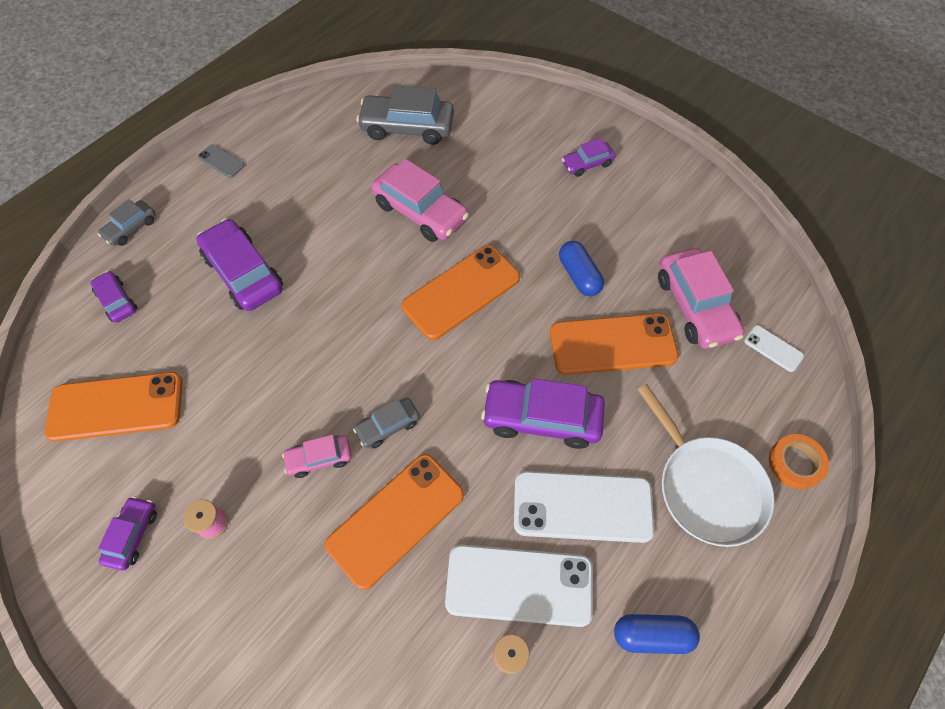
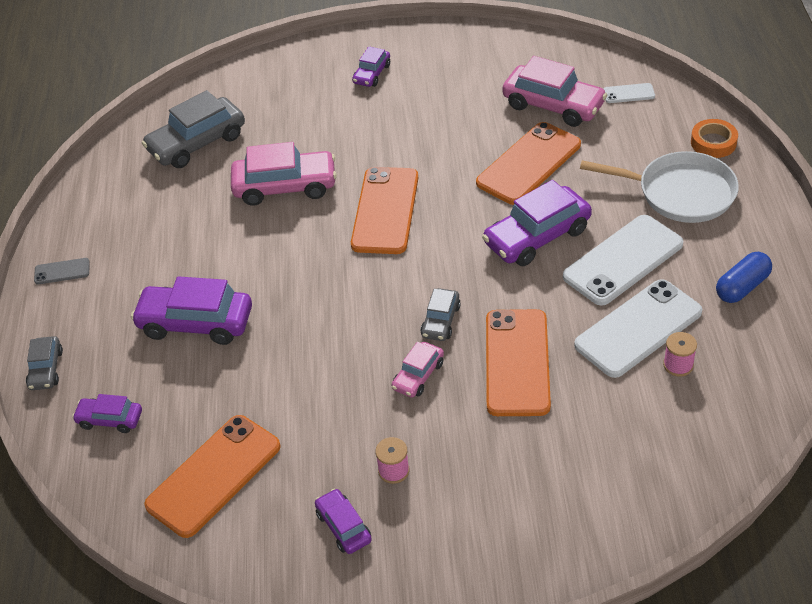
camera: 40 degrees left, 15 degrees down
blue capsule [559,241,604,296] -> none

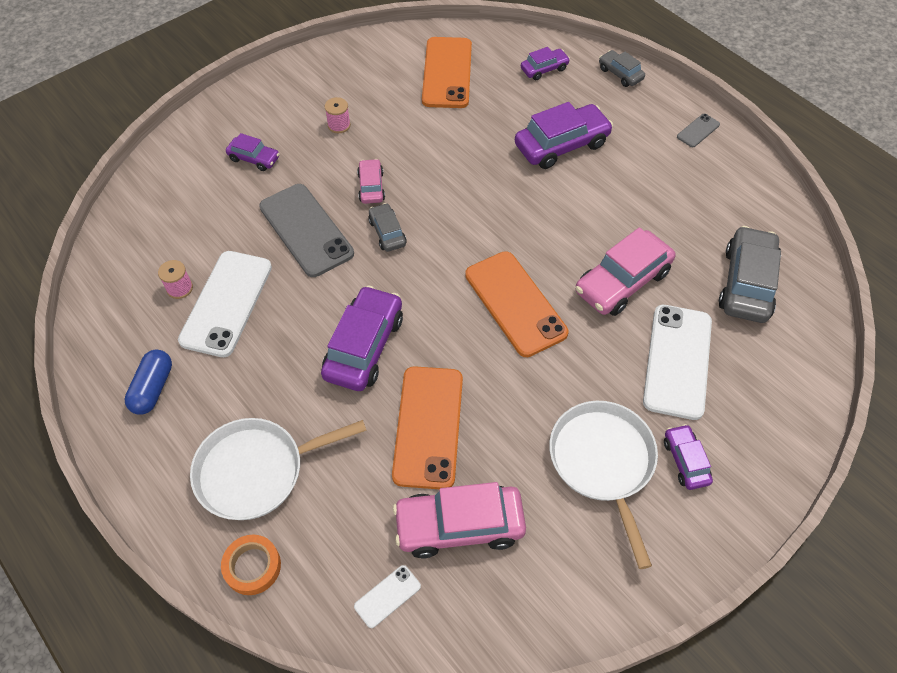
camera: 140 degrees right, 10 degrees up
purple car [315,489,372,554] -> purple car moved to [226,133,280,171]
orange phone [486,309,551,416] -> grey phone [259,184,354,277]
white phone [563,215,683,306] -> white phone moved to [643,305,712,420]
none -> white pan [549,401,658,569]

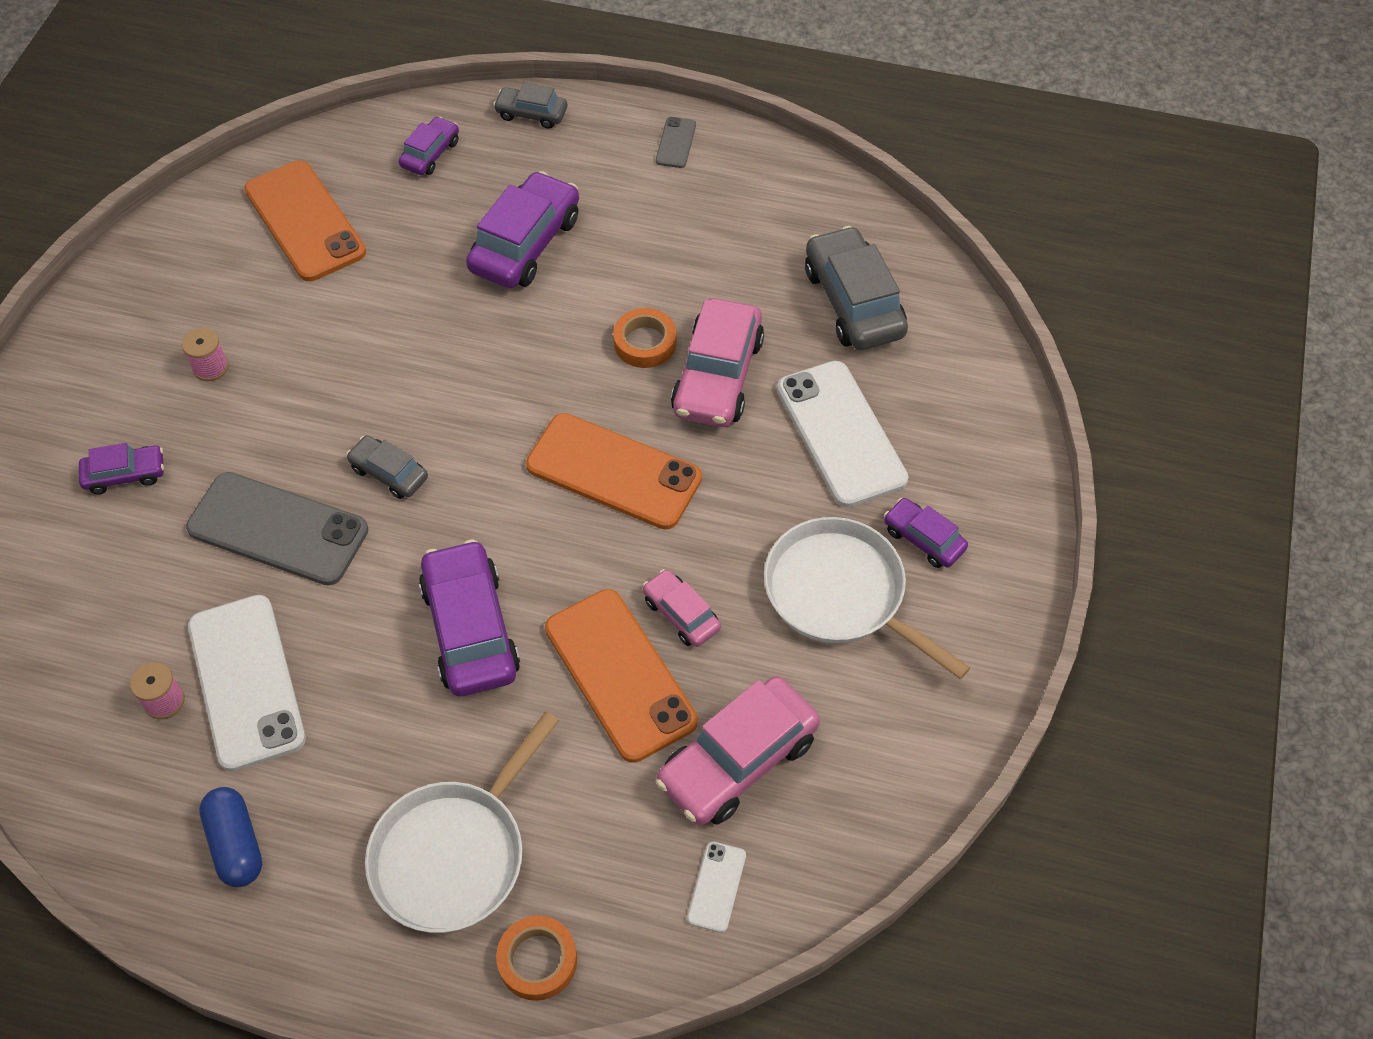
camera: 35 degrees left, 0 degrees up
pink car [357,159,385,204] -> pink car moved to [643,569,721,647]
none -> orange tape [613,308,676,368]

